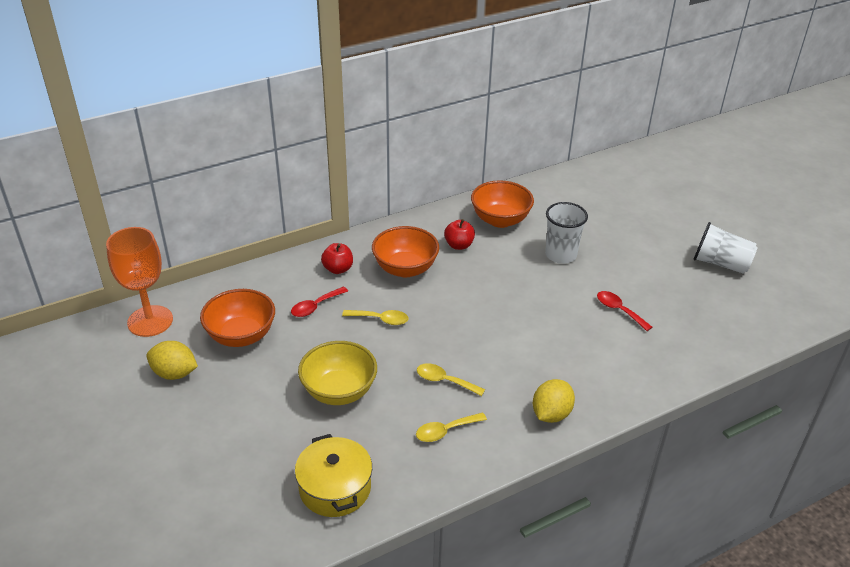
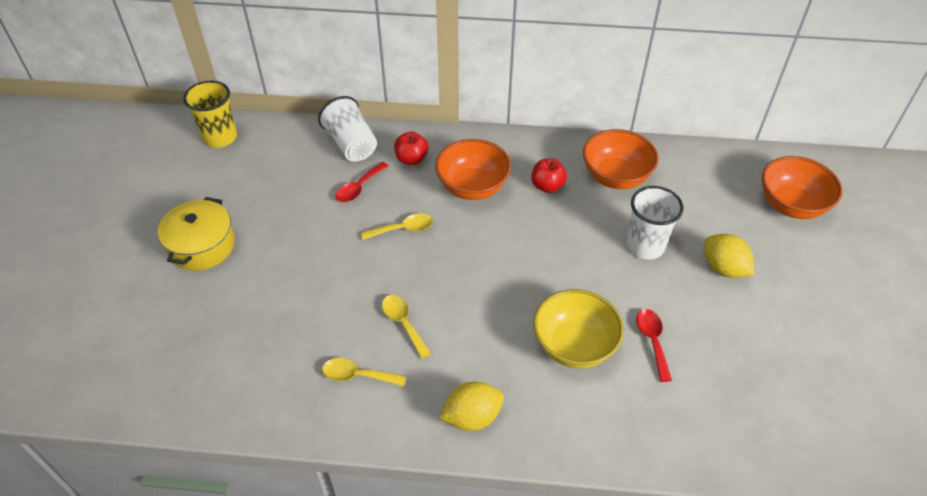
camera: 35 degrees right, 10 degrees up
orange goblet [106,227,173,337] -> yellow cup [183,81,237,148]
yellow lemon [146,341,198,380] -> yellow lemon moved to [705,234,754,278]
orange bowl [200,289,275,347] -> orange bowl moved to [762,156,842,219]
red spoon [291,286,348,317] -> red spoon turned 45 degrees counterclockwise [335,162,389,202]
yellow pot [295,434,372,517] -> yellow pot moved to [158,197,235,271]
yellow bowl [298,341,377,405] -> yellow bowl moved to [533,289,624,368]
yellow spoon [342,310,408,325] -> yellow spoon turned 60 degrees counterclockwise [361,213,433,240]
white cup [693,222,758,274] -> white cup moved to [318,96,377,162]

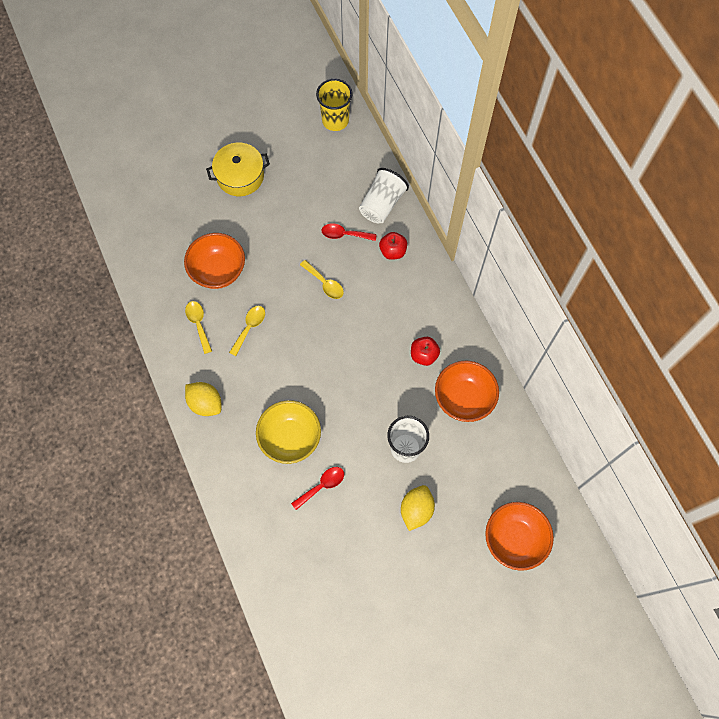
camera: 60 degrees right, 20 degrees up
orange bowl [435,139,511,200] -> orange bowl moved to [184,233,245,289]

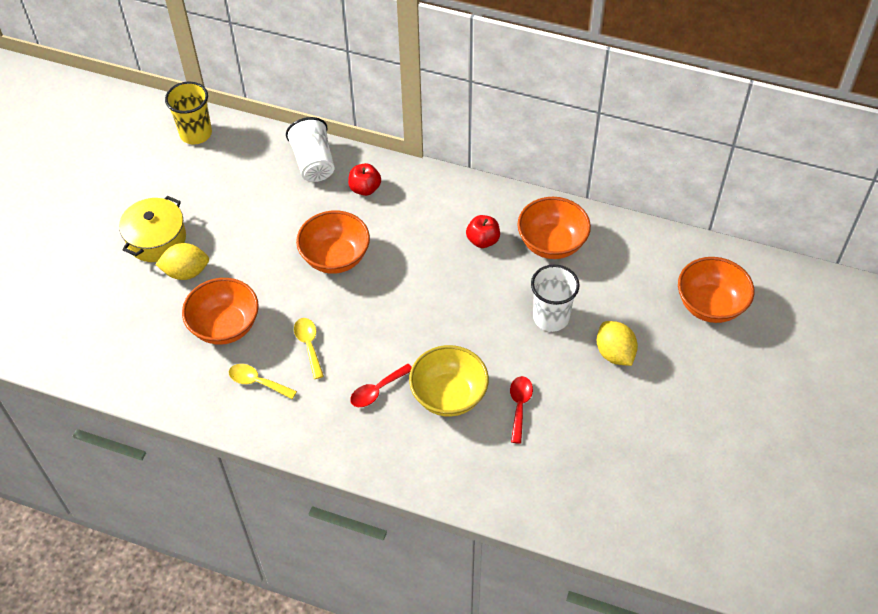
camera: 45 degrees left, 15 degrees down
yellow lemon [185,382,221,416] -> yellow lemon moved to [155,243,209,280]
yellow spoon [300,260,344,299] -> orange bowl [296,211,370,274]
red spoon [322,223,377,241] -> red spoon moved to [350,364,412,407]

